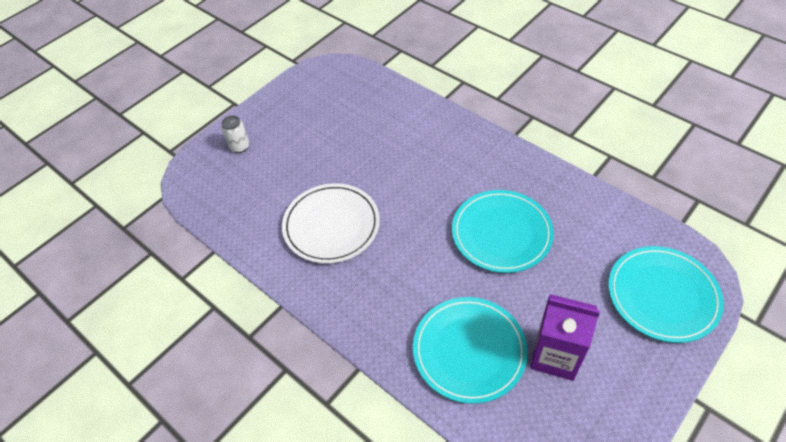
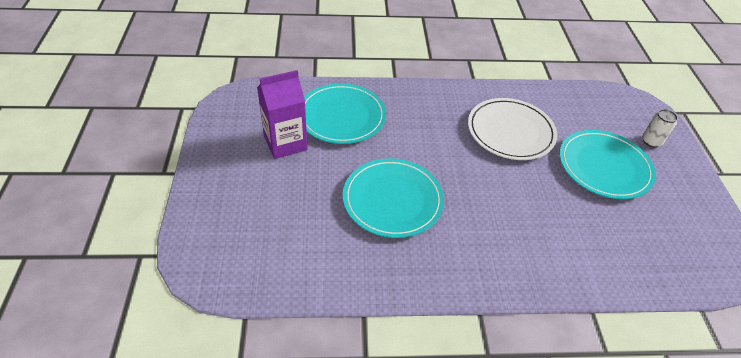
camera: 130 degrees right, 5 degrees down
turquoise plate [608,246,724,343] -> turquoise plate moved to [560,130,656,199]

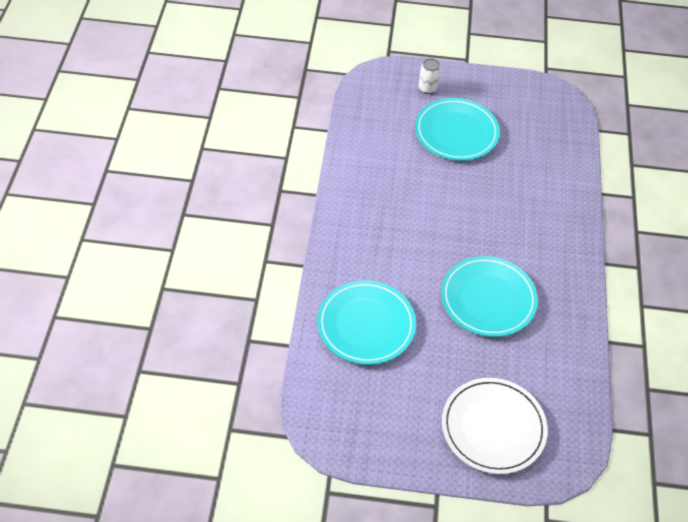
camera: 80 degrees left, 5 degrees up
purple carton [257,70,308,159] -> none
white plate [468,98,557,160] -> white plate moved to [442,378,548,474]

